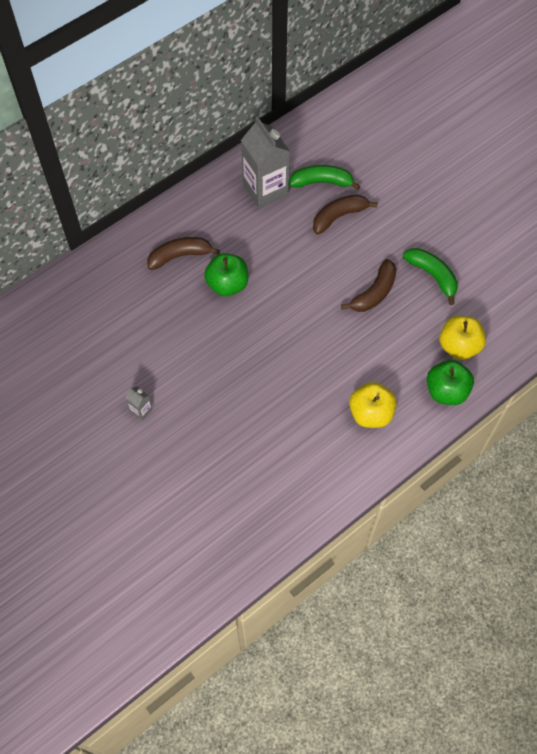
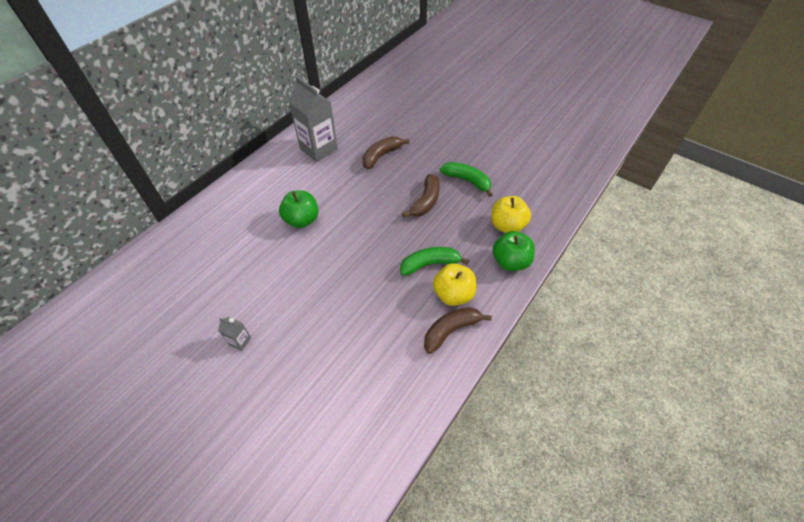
camera: 15 degrees left, 10 degrees down
brown banana [147,237,220,270] -> brown banana moved to [424,307,492,354]
green banana [289,165,360,190] -> green banana moved to [400,247,469,276]

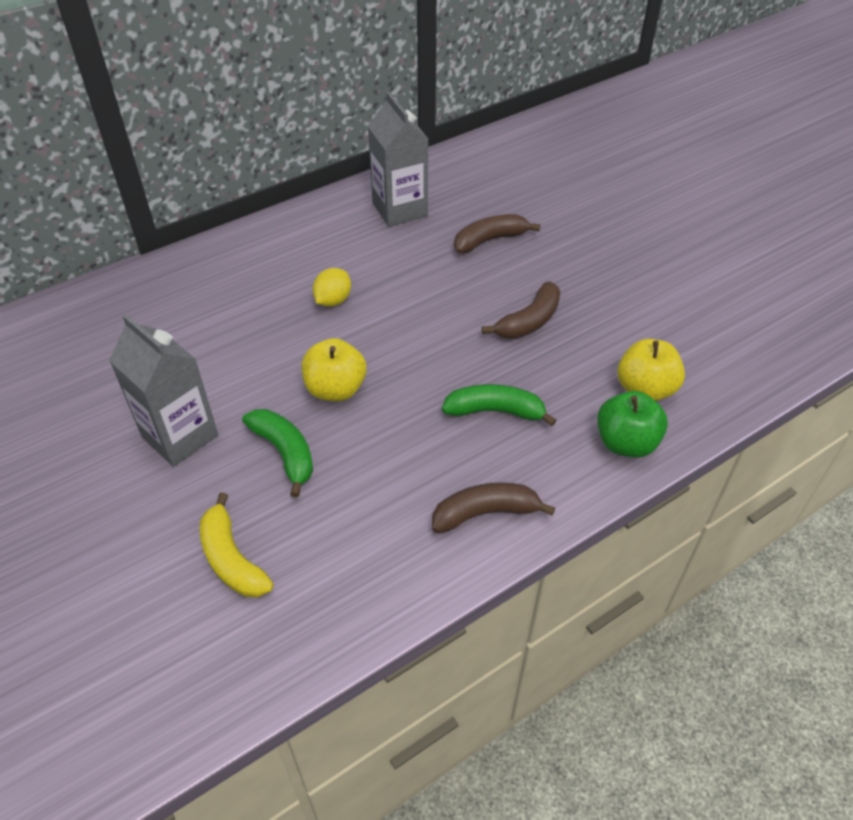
camera: 20 degrees right, 5 degrees down
grey carton [218,317,251,351] -> grey carton [109,314,218,467], size x2.32
green apple [279,190,319,228] -> yellow lemon [313,268,351,307]
yellow apple [433,263,476,306] -> yellow apple moved to [301,338,367,401]
green banana [440,162,493,197] -> green banana moved to [242,409,313,497]
none -> yellow banana [200,492,273,597]

